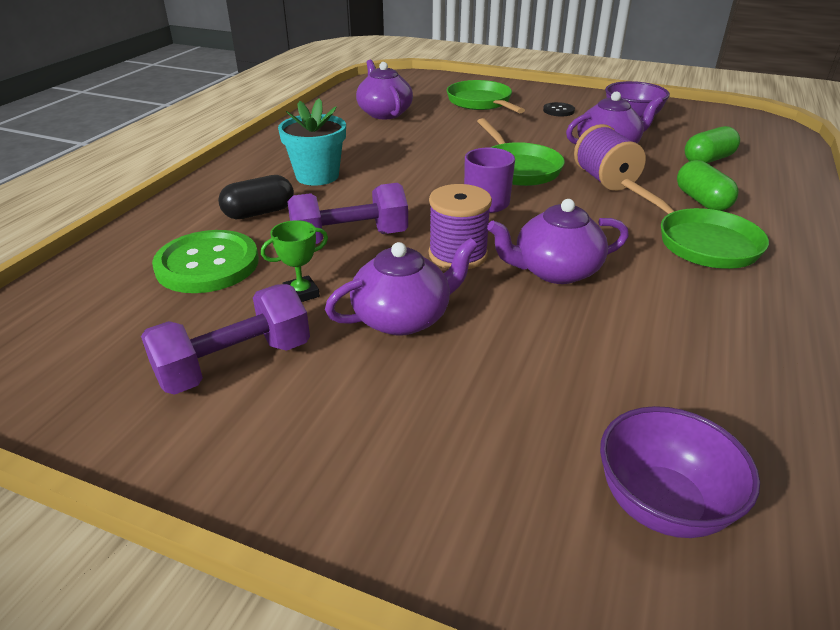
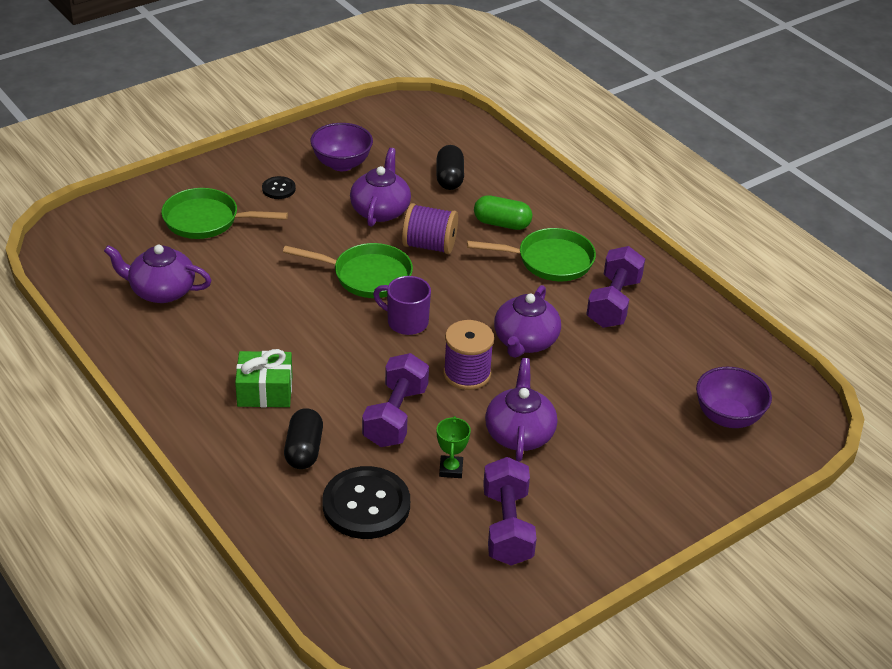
camera: 60 degrees left, 5 degrees up
green button [152,230,259,293] -> black button [322,466,410,539]
turquoise flower pot [278,98,346,186] -> green gift [235,349,293,407]
green capsule [684,126,740,163] -> black capsule [436,145,464,190]
none -> purple dumbbell [586,246,645,328]

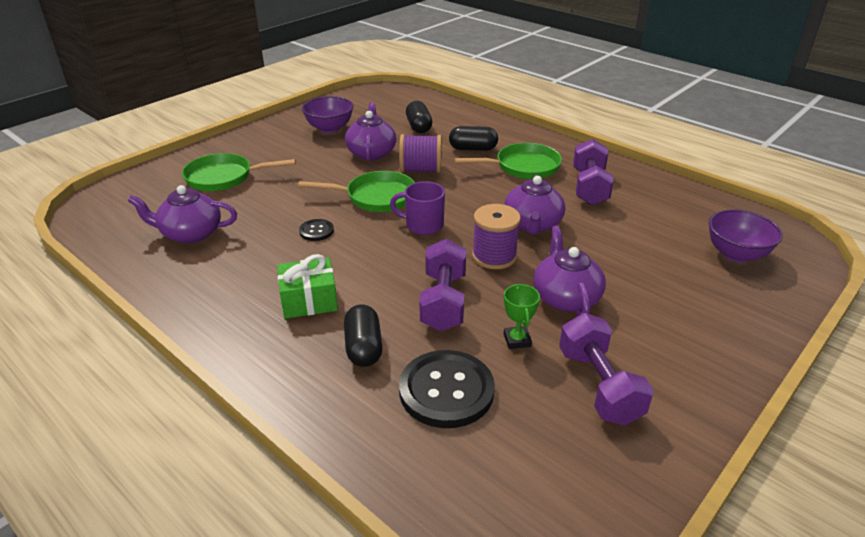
camera: 10 degrees left, 5 degrees down
black button [262,176,296,199] -> black button moved to [299,219,334,241]
green capsule [474,195,532,230] -> black capsule [449,126,498,151]

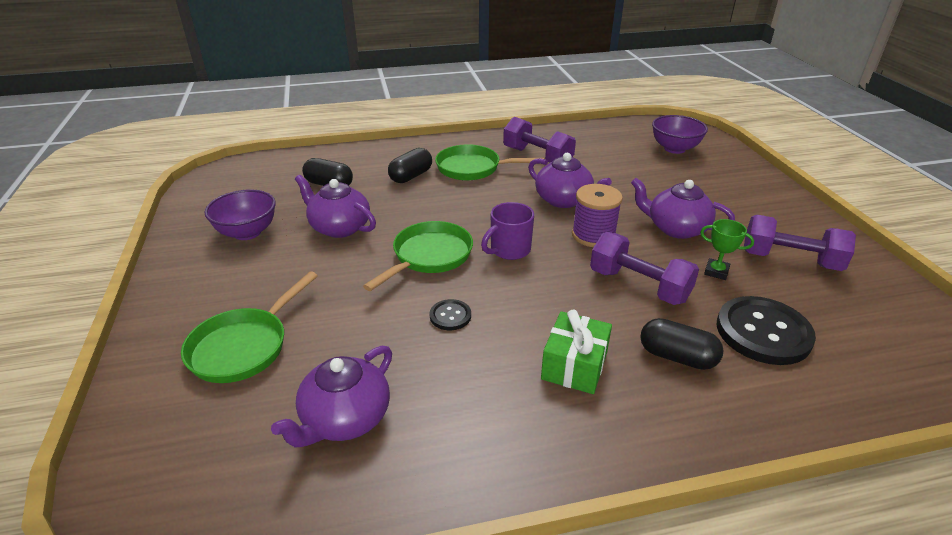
camera: 55 degrees left, 0 degrees up
purple spool [399,134,442,173] -> none
green pan [454,143,562,179] -> green pan turned 105 degrees counterclockwise [435,144,545,181]

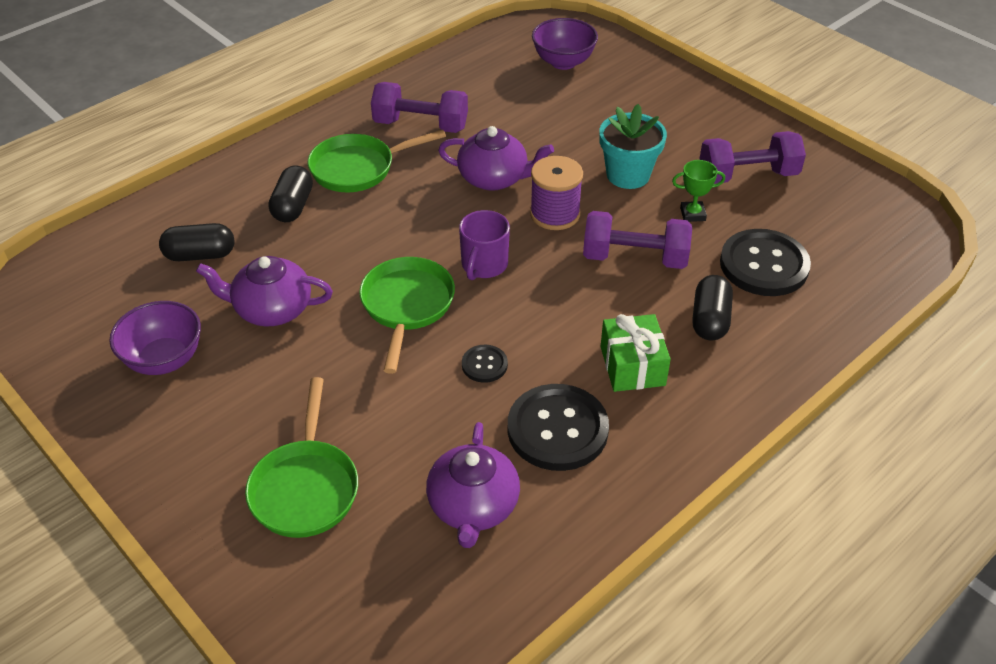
camera: 30 degrees left, 10 degrees up
purple teapot [631,178,735,239] -> turquoise flower pot [599,104,667,189]
black capsule [640,318,724,370] -> black capsule turned 75 degrees counterclockwise [692,275,733,340]
none -> black button [508,384,609,471]

